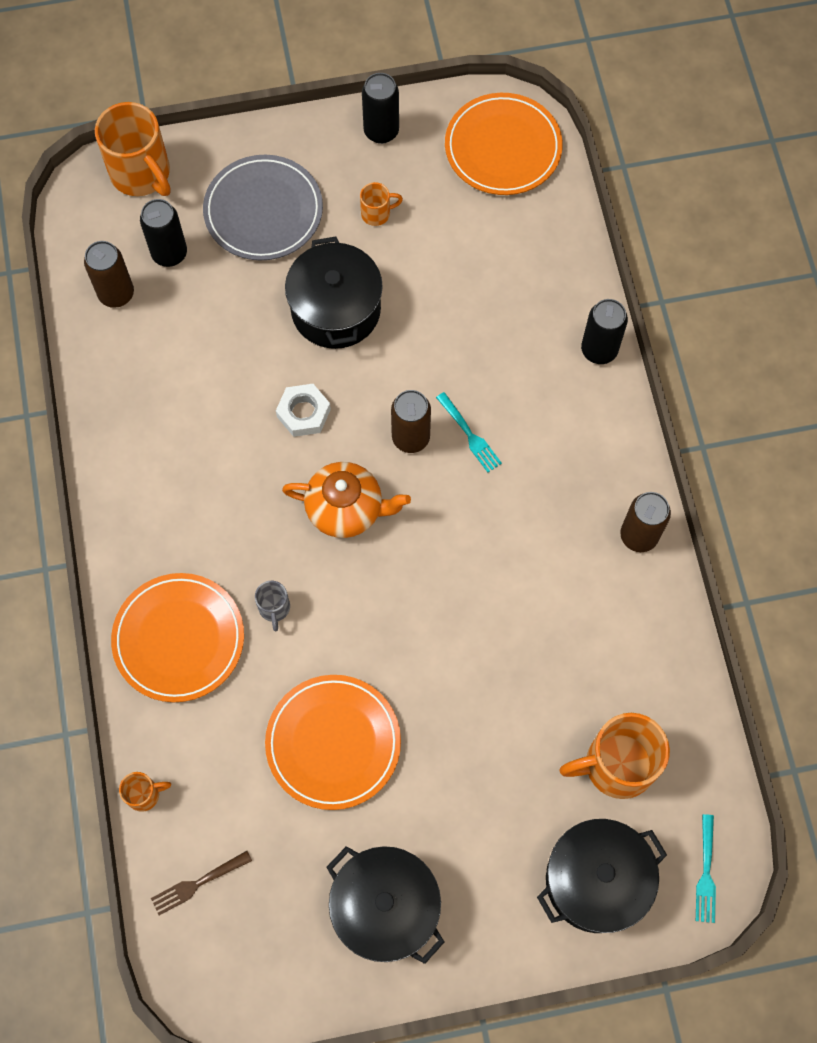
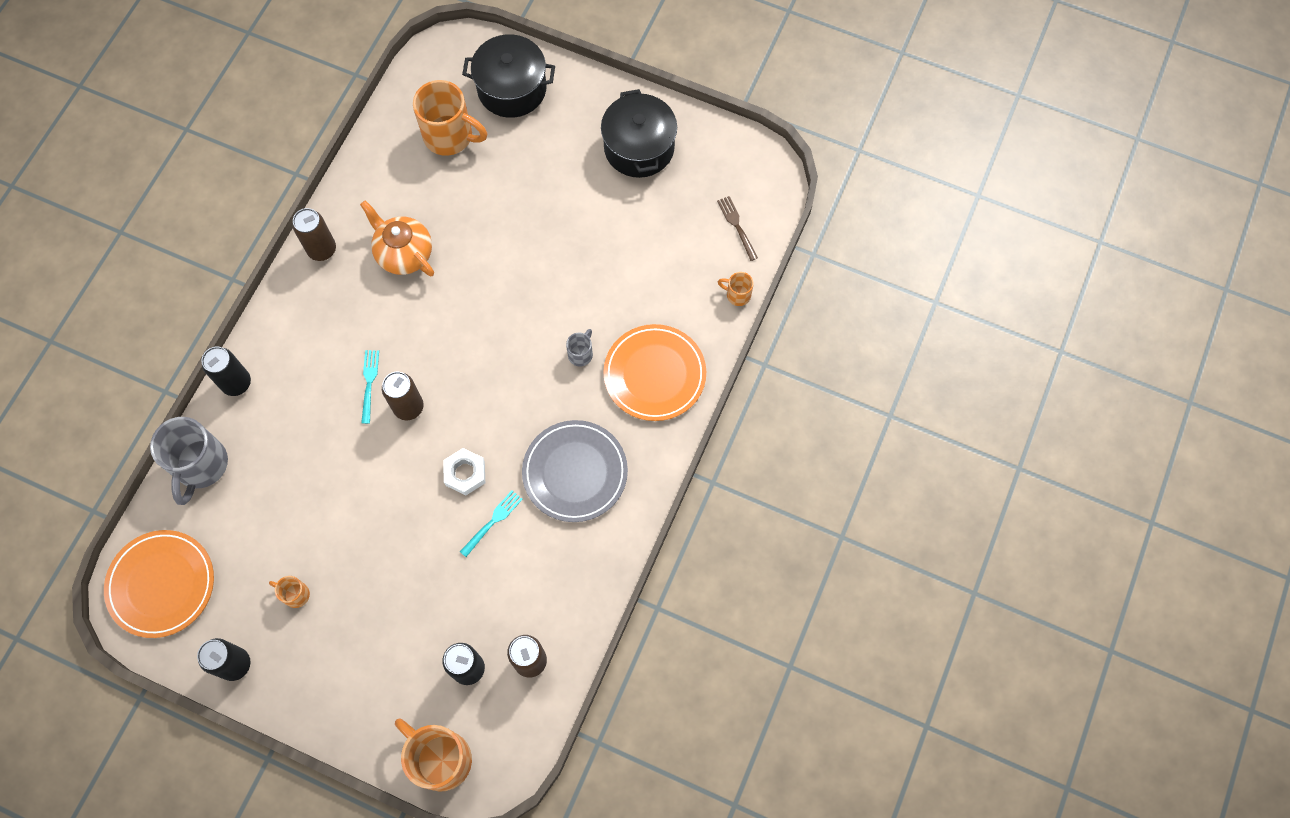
camera: 145 degrees left, 0 degrees up
orange mug [95,102,171,196] -> orange mug turned 45 degrees counterclockwise [395,718,472,791]
brown fork [151,851,252,915] -> brown fork turned 120 degrees counterclockwise [717,196,758,261]
grey plate [203,155,323,261] -> grey plate moved to [522,420,628,522]
orange plate [265,675,401,810] -> none
orange teapot [282,462,411,538] -> orange teapot moved to [360,200,434,276]
black pot [285,237,383,349] -> none
turquoise fork [696,814,716,923] -> turquoise fork moved to [460,490,523,557]
none -> grey mug [150,417,228,505]

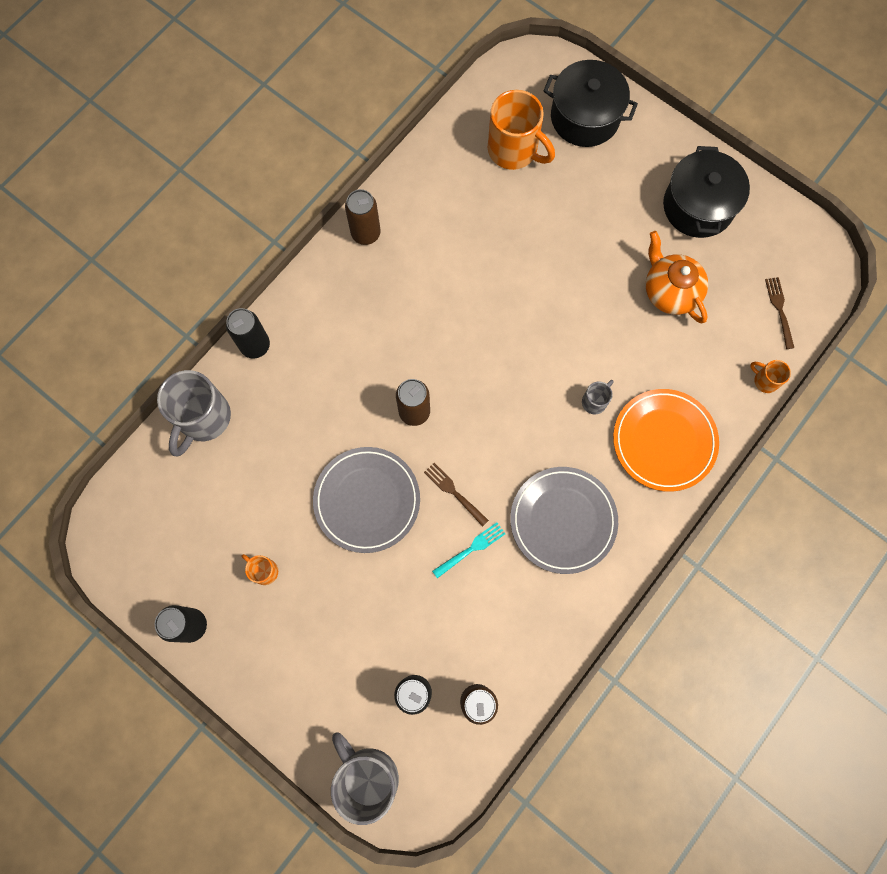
camera: 15 degrees right, 5 degrees up
orange plate [104,530,214,638] -> none
orange teapot [360,200,434,276] -> orange teapot moved to [646,231,708,323]
turquoise fork [361,350,379,424] -> none
orange mug [395,718,472,791] -> grey mug [331,732,399,825]
white nut [443,448,485,495] -> brown fork [424,463,489,527]
none -> grey plate [313,447,420,553]

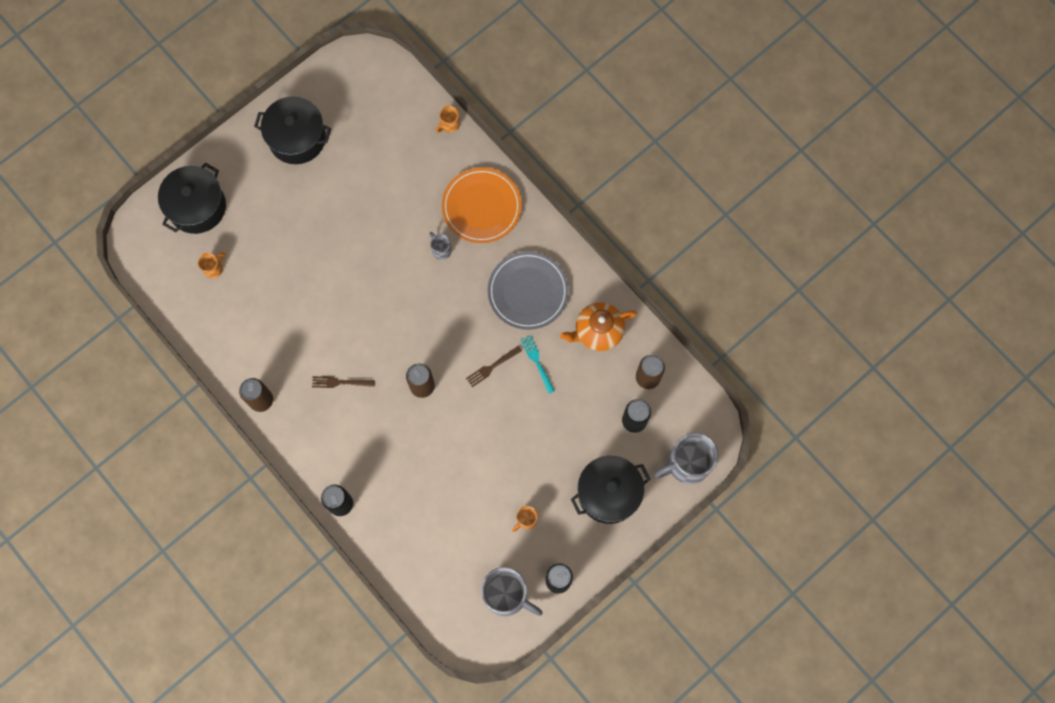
camera: 80 degrees left, 0 degrees up
grey mug [157,370,231,456] -> grey mug moved to [481,567,543,616]
grey plate [313,447,420,553] -> none
orange mug [488,90,555,170] -> orange mug [198,253,226,279], size x0.47
orange teapot [646,231,708,323] -> orange teapot moved to [560,302,637,351]
brown fork [765,277,794,349] -> brown fork moved to [312,376,375,388]
none -> black pot [571,456,650,524]

